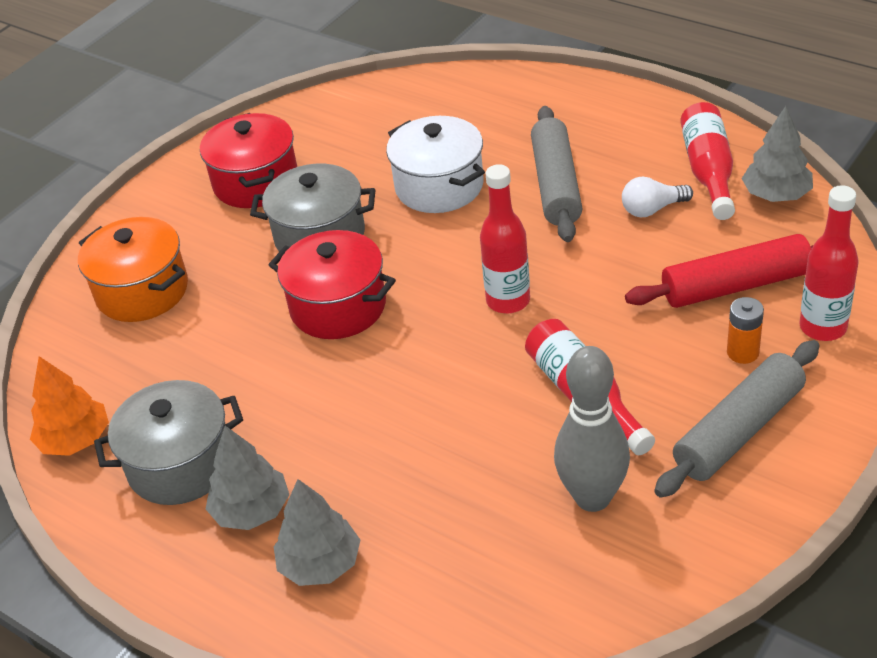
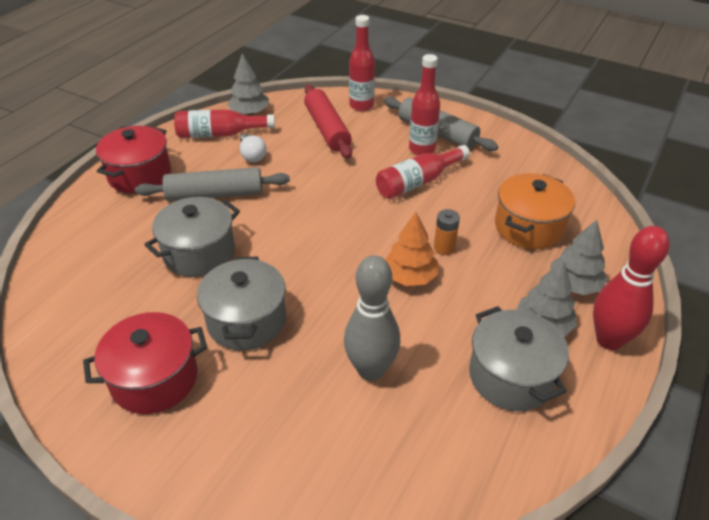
camera: 100 degrees left, 0 degrees up
orange tree [30,356,109,456] -> orange tree moved to [386,212,438,286]
orange pot [78,217,188,322] -> orange pot moved to [495,173,575,249]
red pot [269,230,396,339] -> red pot moved to [96,126,171,193]
white pot [386,116,485,213] -> grey pot [144,197,240,277]
red bottle [480,164,530,313] -> red bottle moved to [409,54,440,155]
grey bowling pin [554,346,630,512] -> grey bowling pin moved to [344,255,400,381]
orange battery [727,297,764,364] -> orange battery moved to [434,209,460,255]
none -> red bowling pin [593,226,670,350]

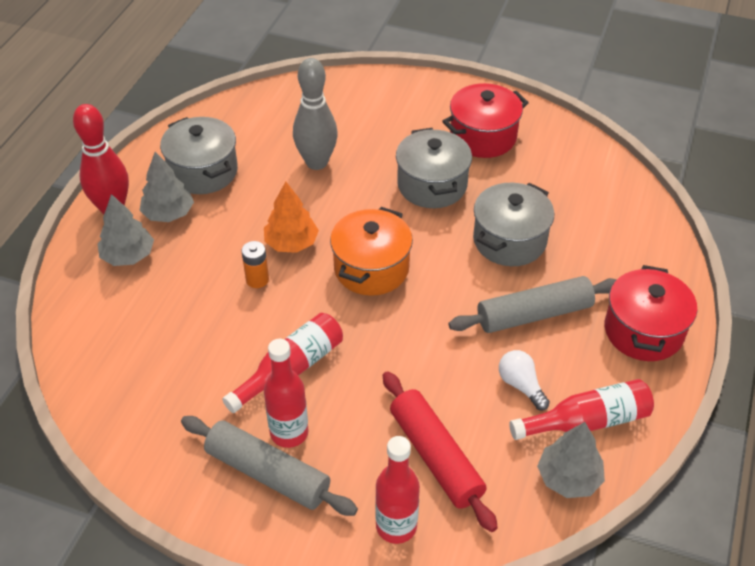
camera: 170 degrees right, 5 degrees up
orange pot [495,173,575,249] -> orange pot moved to [330,207,413,296]

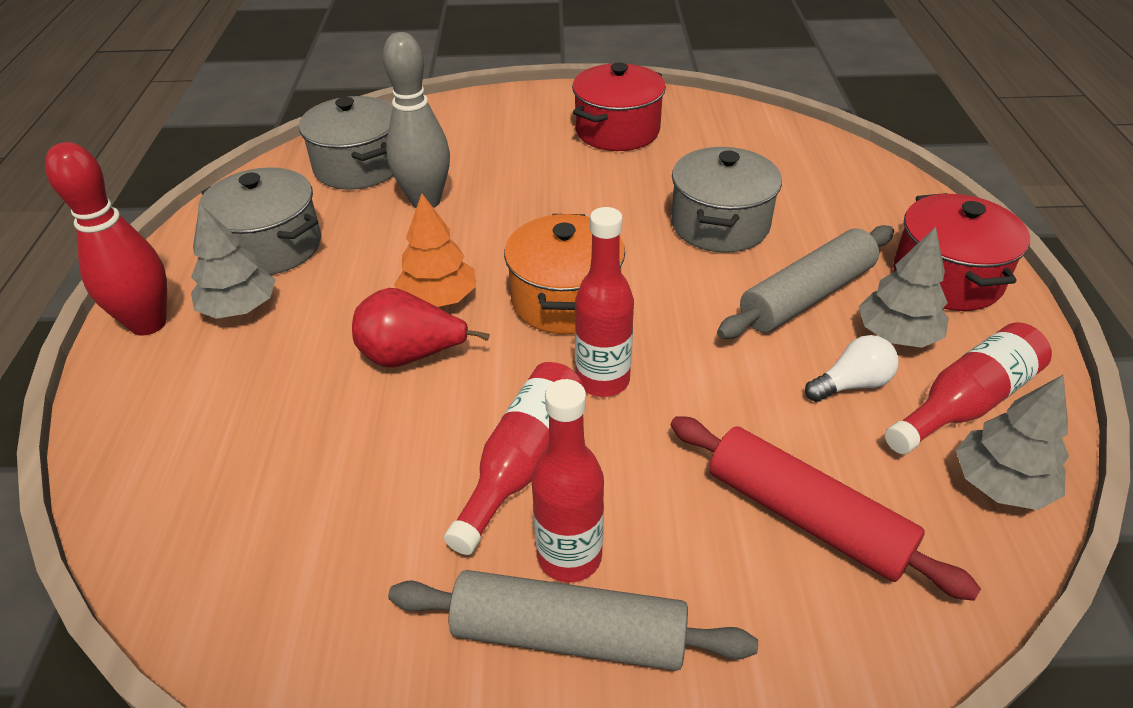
camera: 20 degrees left, 5 degrees down
grey tree [98,194,154,266] -> grey tree moved to [859,227,949,348]
orange battery [241,241,269,288] -> red pear [352,288,490,368]
red bottle [375,436,420,544] -> red bottle moved to [575,207,634,397]
grey pot [396,128,472,208] -> grey pot moved to [299,96,393,190]
white light bulb [499,350,550,411] -> white light bulb turned 120 degrees clockwise [805,335,899,402]

